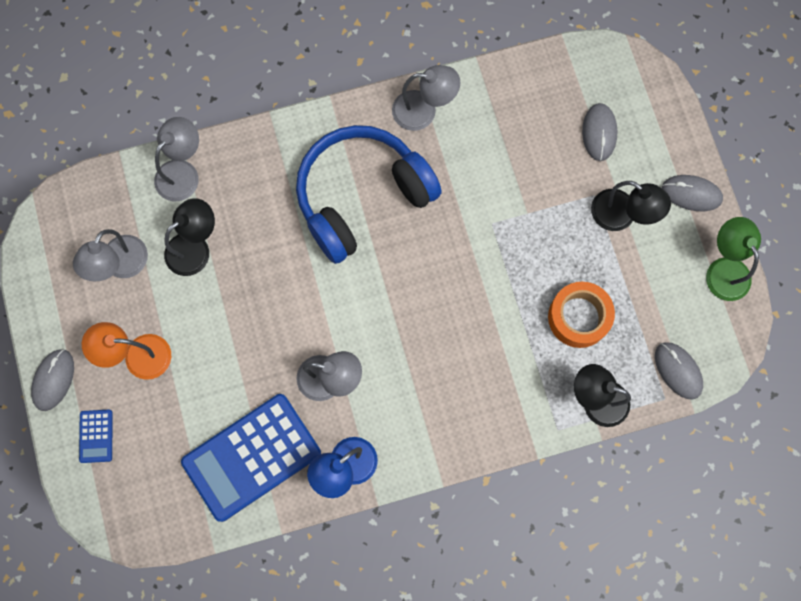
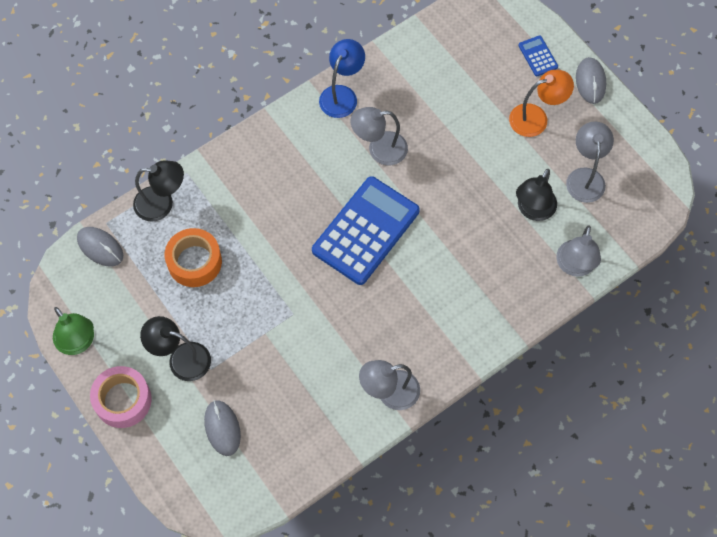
camera: 160 degrees right, 10 degrees down
blue calculator [181,394,321,522] -> blue calculator moved to [312,176,420,285]
blue headphones [296,125,442,264] -> none
grey mouse [662,175,723,211] -> pink tape [90,366,152,428]

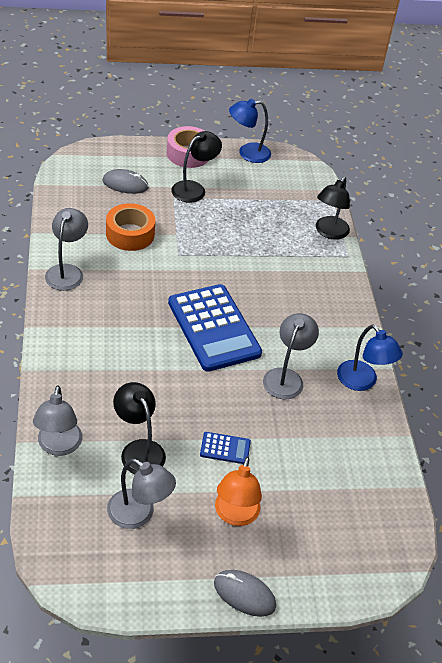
camera: 115 degrees right, 20 degrees down
green lamp [53,307,94,355] -> blue lamp [229,99,271,163]
grey mouse [77,227,123,266] -> none
orange tape [165,228,222,287] -> orange tape moved to [106,203,155,251]
blue calculator [518,35,558,76] -> blue calculator moved to [200,432,251,464]
grey lamp [556,225,601,277] -> grey lamp turned 135 degrees counterclockwise [33,386,83,456]

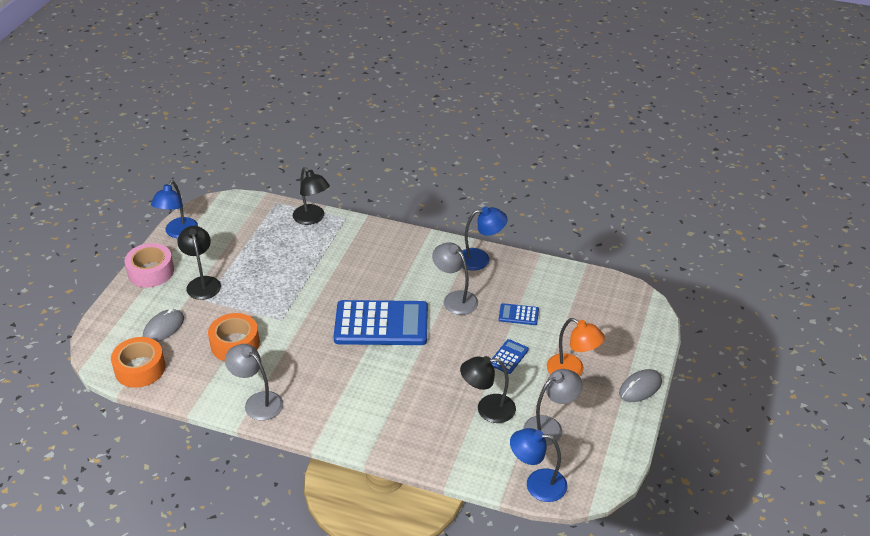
camera: 60 degrees left, 5 degrees down
grey lamp [33,386,83,456] -> none
none -> orange tape [111,337,165,388]
none -> blue calculator [499,303,539,325]
none -> blue lamp [510,428,568,502]

